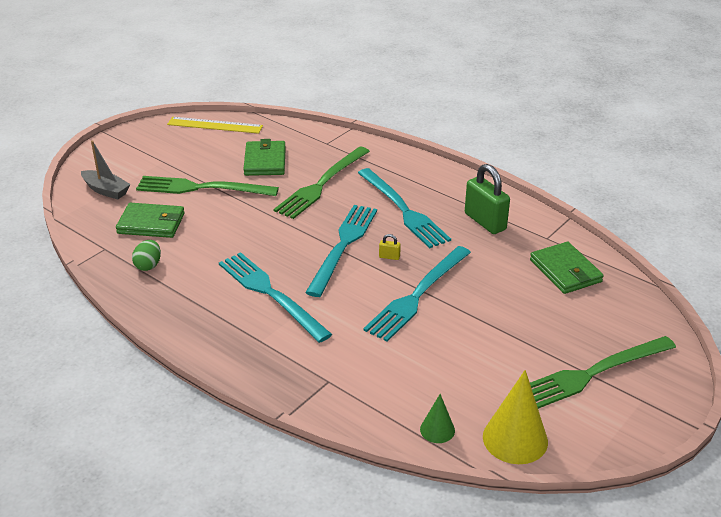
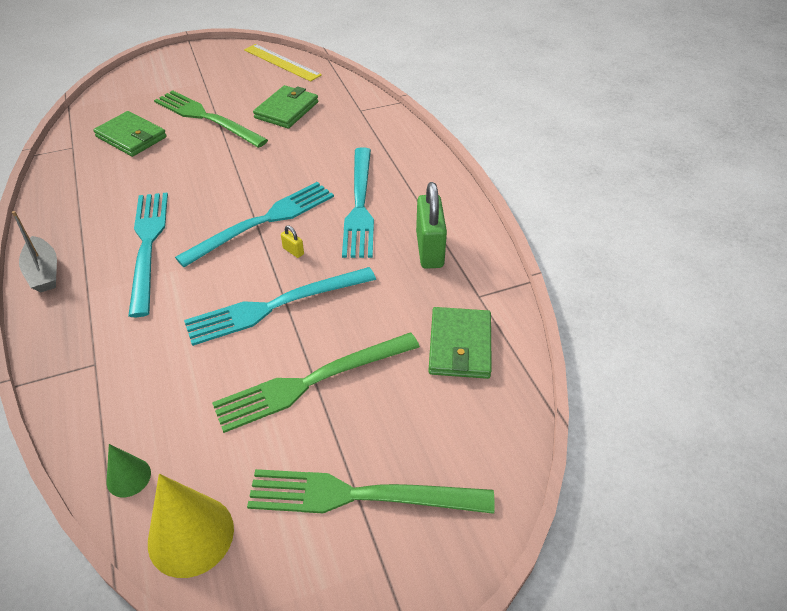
camera: 30 degrees right, 10 degrees up
grey boat [81,140,131,199] -> grey boat moved to [12,211,57,292]
green egg [132,240,161,271] -> none
green fork [273,146,370,219] -> green fork moved to [212,332,420,433]

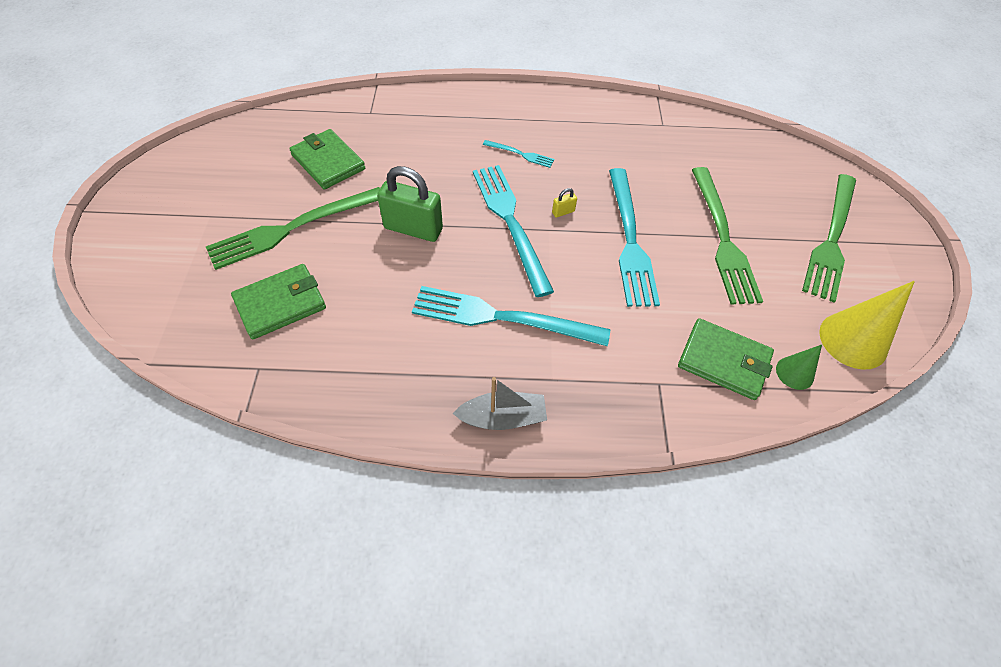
camera: 70 degrees left, 10 degrees up
yellow ruler [244,44,322,82] -> none
turquoise fork [342,147,374,258] -> turquoise fork [483,140,554,168], size x0.46
green padlock [416,182,447,269] -> green padlock moved to [377,166,443,242]
green wallet [428,307,492,379] -> green wallet moved to [678,318,774,400]

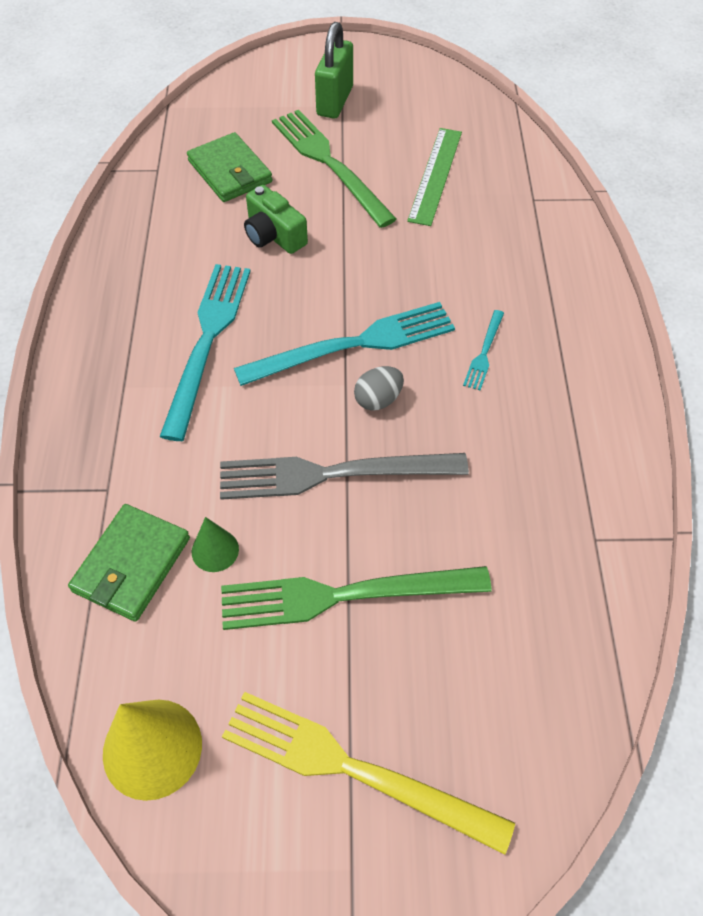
camera: 90 degrees right, 0 degrees up
green wallet [289,129,365,190] -> green ruler [407,128,462,226]
green padlock [377,166,443,242] -> green padlock moved to [315,22,353,119]
grey boat [452,377,547,430] -> none
yellow padlock [552,188,577,218] -> grey egg [354,366,404,411]
turquoise fork [609,168,660,307] -> grey fork [220,453,469,500]
green cone [776,345,822,390] -> green cone moved to [192,517,239,572]
green fork [802,174,856,303] -> yellow fork [222,692,515,855]
none -> green camera [244,185,308,254]

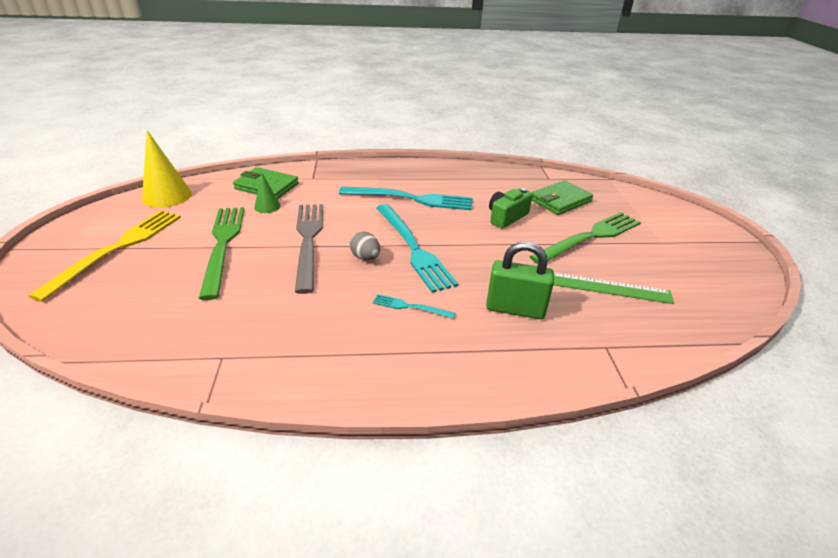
camera: 85 degrees right, 20 degrees down
green padlock [315,22,353,119] -> green padlock moved to [486,242,554,319]

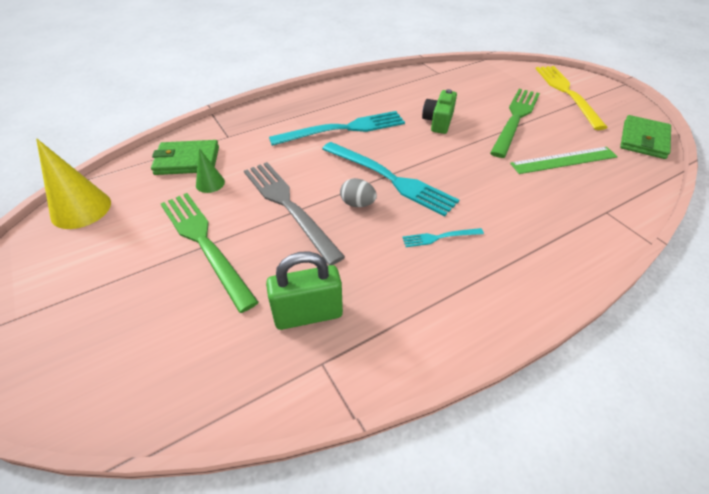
camera: 25 degrees left, 10 degrees up
yellow fork [28,210,181,302] -> yellow fork moved to [536,66,608,130]
green padlock [486,242,554,319] -> green padlock moved to [266,251,343,330]
green wallet [531,180,593,215] -> green wallet moved to [620,115,671,159]

